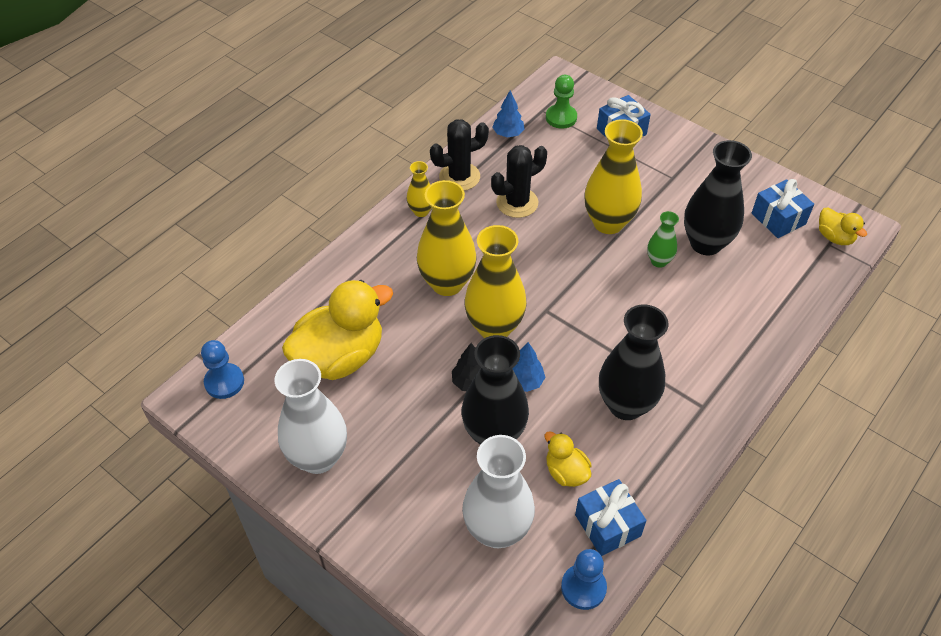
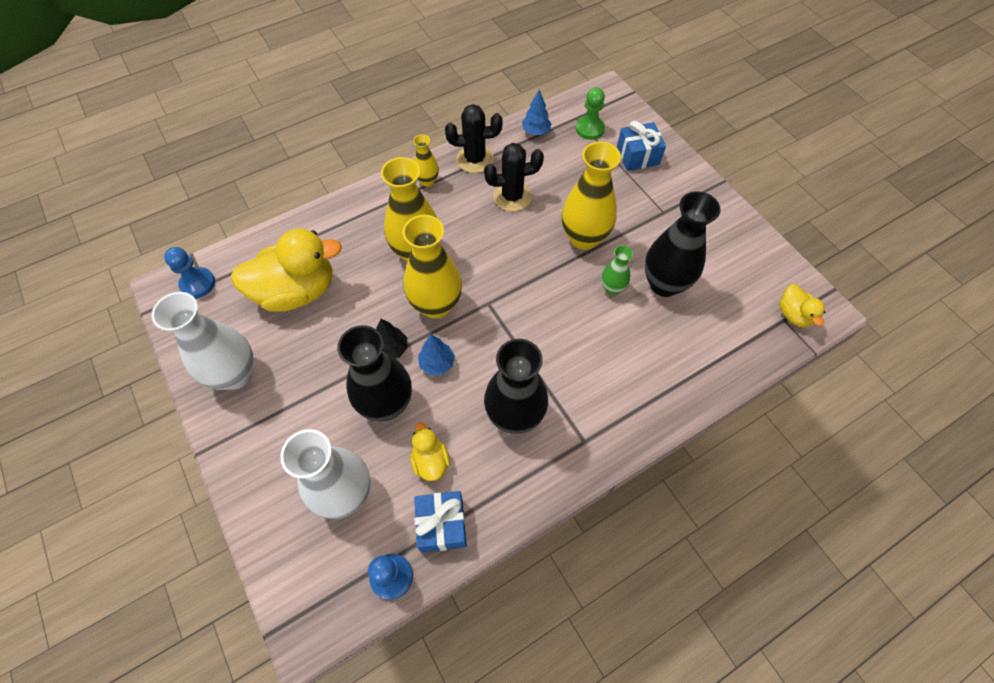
camera: 20 degrees right, 10 degrees up
blue gift [752,179,814,238] -> none

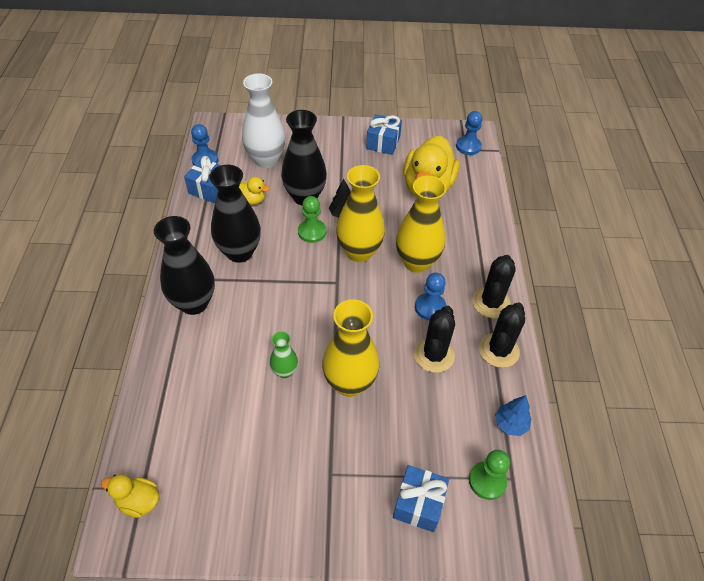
camera: 120 degrees right, 10 degrees down
white vase [152,292,253,390] -> blue gift [366,114,402,155]
yellow vase [413,134,439,187] -> black cactus [472,255,516,318]
blue tree [418,334,455,375] -> green pawn [298,196,326,243]
black vase [645,191,721,297] -> black vase moved to [154,216,215,315]
none -> blue pawn [415,273,446,320]

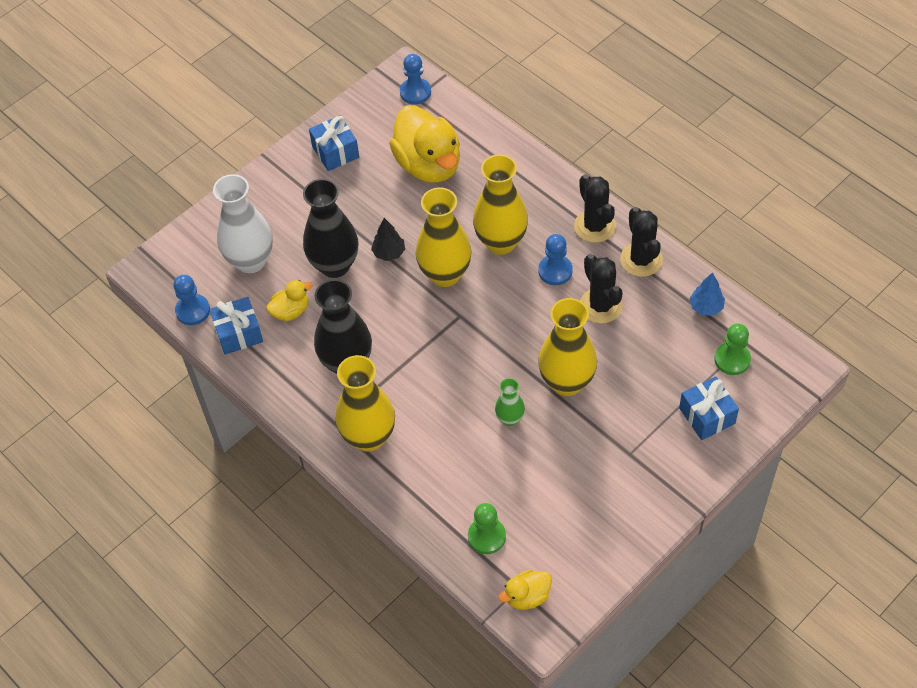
camera: 40 degrees left, 5 degrees up
black vase [154,216,215,315] -> yellow vase [335,355,395,452]
green pawn [298,196,326,243] -> green pawn moved to [468,503,506,554]

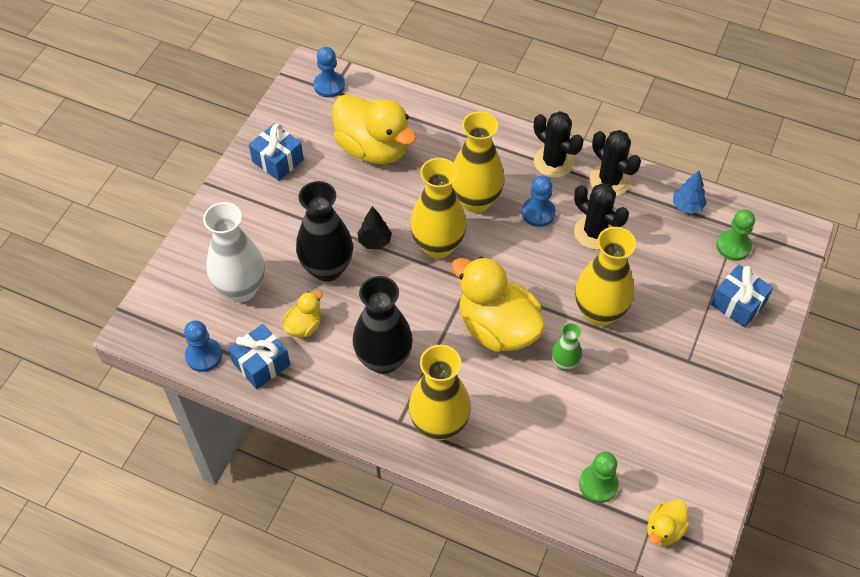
camera: 25 degrees left, 0 degrees up
none -> yellow duck [451,257,545,352]

